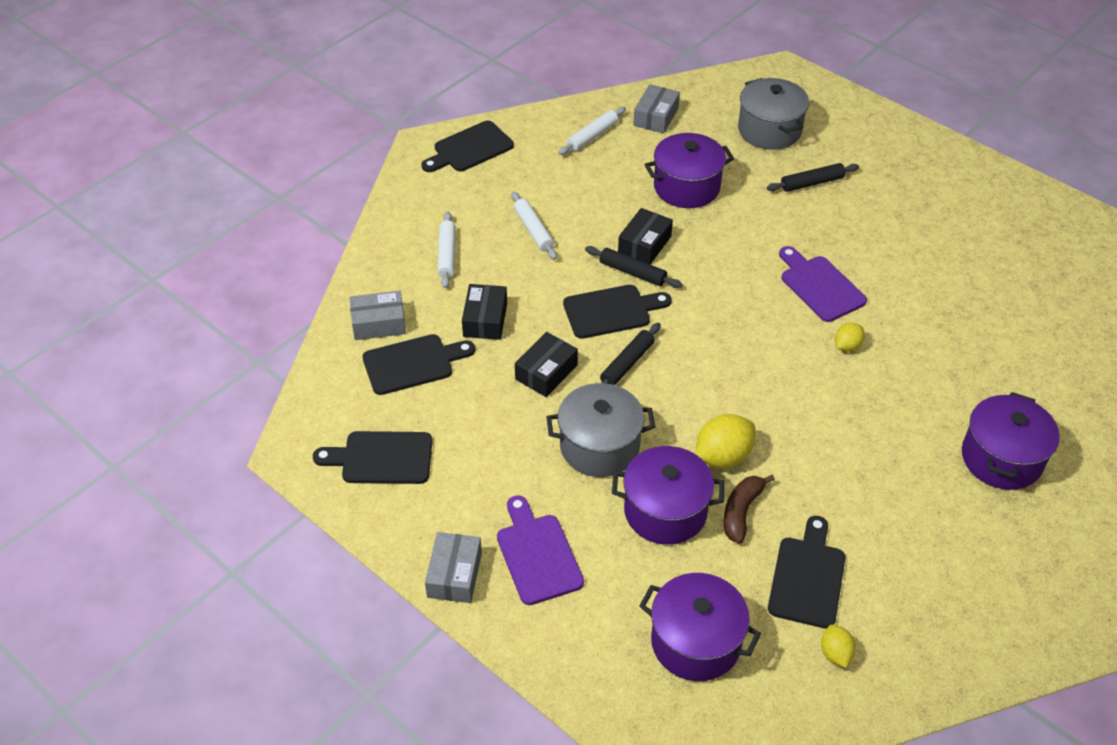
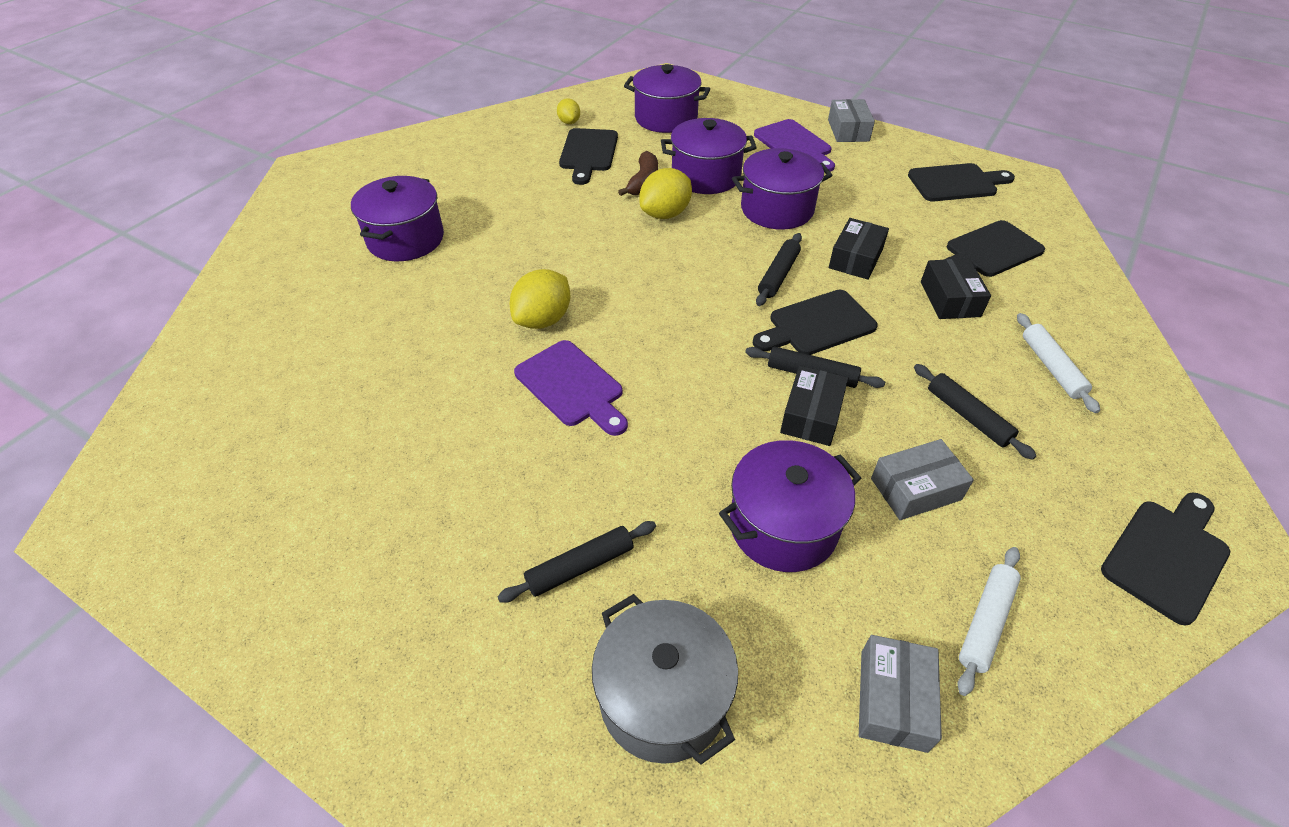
camera: 170 degrees right, 0 degrees up
grey box [349,291,406,340] -> grey box moved to [871,439,974,520]
white rolling pin [511,192,557,260] -> black rolling pin [914,364,1037,460]
grey pot [546,383,655,477] -> purple pot [732,148,833,230]
yellow lemon [835,323,865,352] -> yellow lemon [510,269,570,329], size x1.75

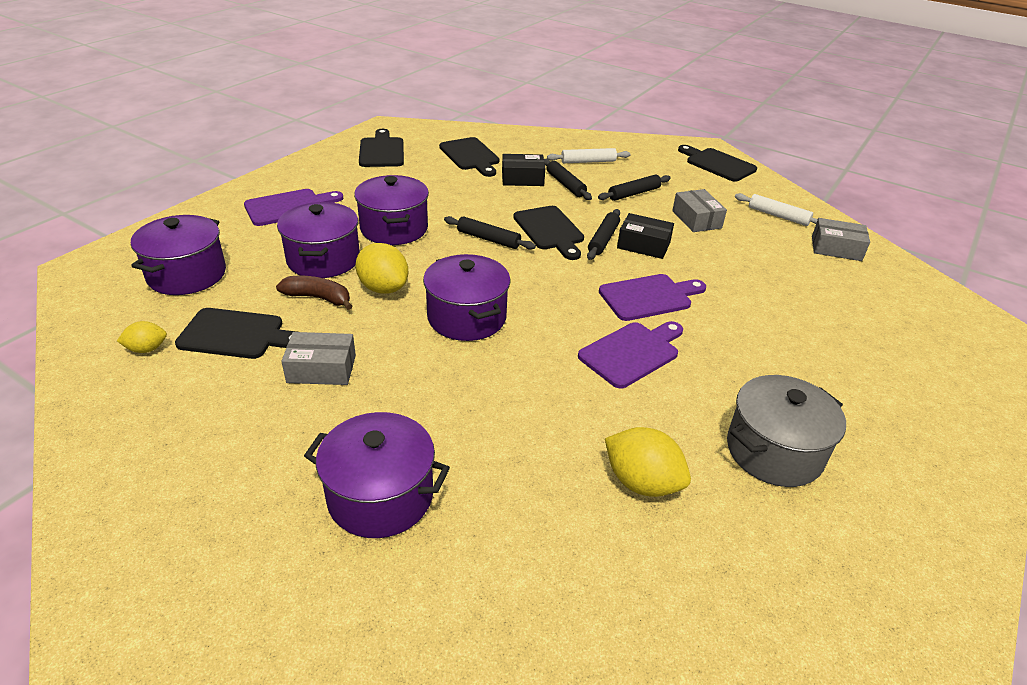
camera: 90 degrees left, 10 degrees down
black rolling pin [497,521,656,603] -> black rolling pin moved to [544,159,592,200]
yellow lemon [510,269,570,329] -> yellow lemon moved to [605,427,691,497]
grey pot [592,594,738,764] -> grey pot moved to [727,375,846,487]
purple pot [719,440,861,572] -> purple pot moved to [423,254,511,341]
grey box [828,99,875,142] -> grey box moved to [281,332,356,385]
black box [829,218,889,280] -> none
none -> purple cutting board [599,274,706,321]

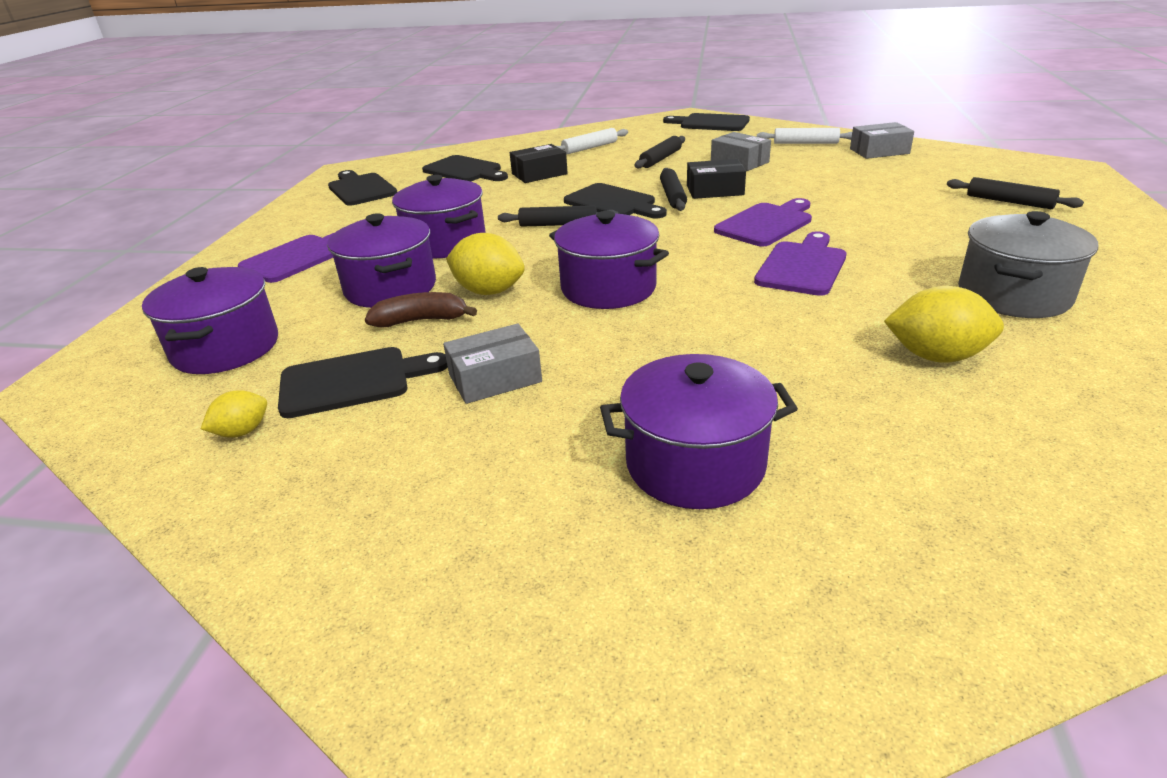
camera: 20 degrees left, 5 degrees down
black rolling pin [544,159,592,200] -> black rolling pin moved to [947,177,1084,209]

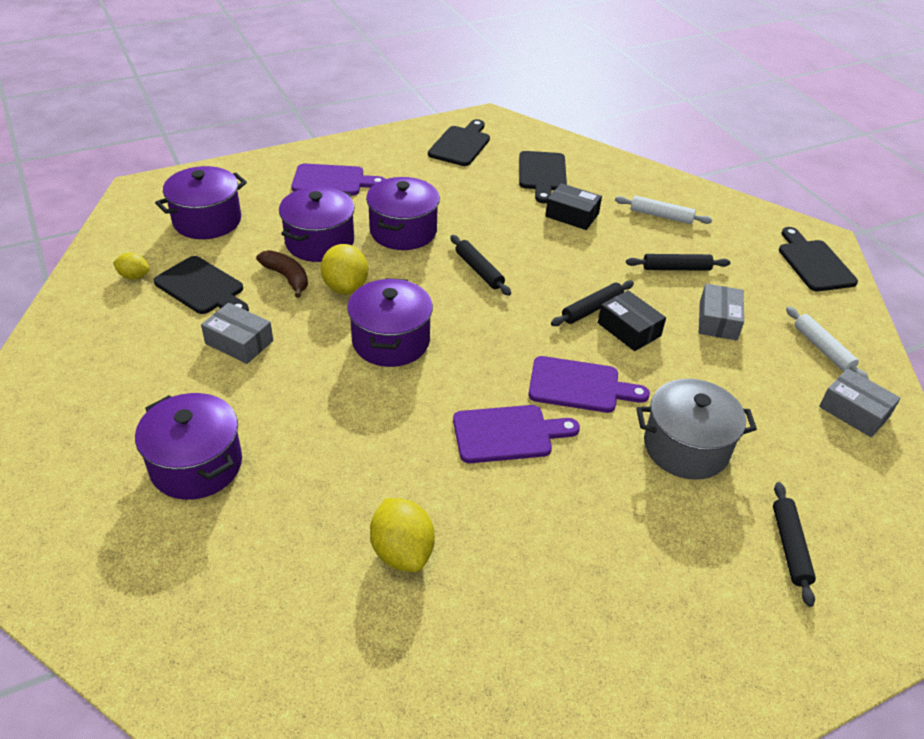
camera: 50 degrees right, 10 degrees up
black cutting board [564,183,667,218] -> none
grey pot [958,211,1098,318] -> grey pot moved to [636,379,757,480]

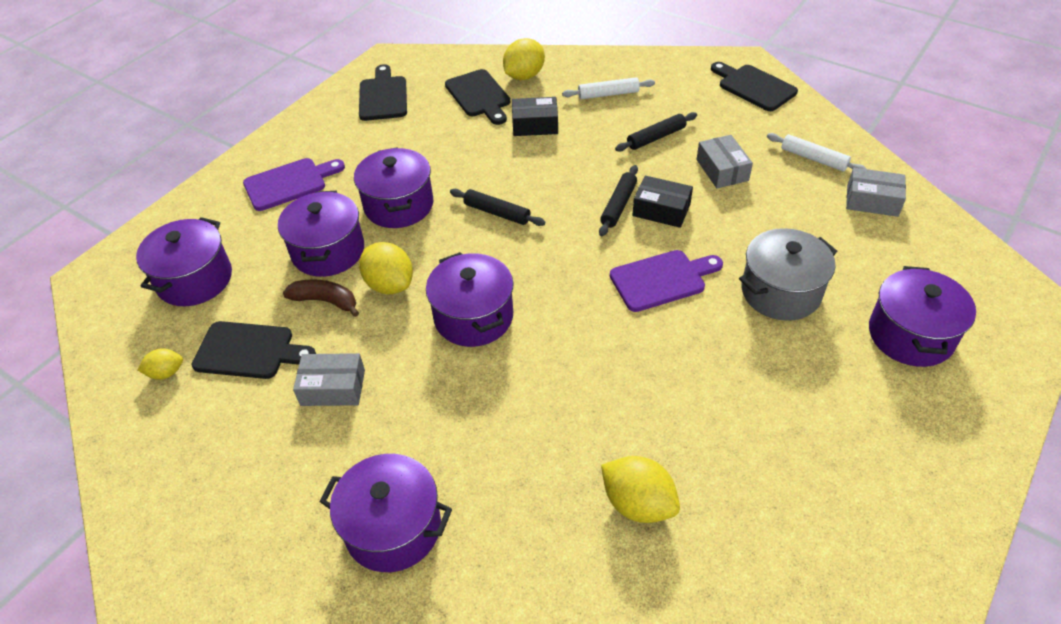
camera: 25 degrees left, 5 degrees up
purple cutting board [453,405,580,463] -> none
black rolling pin [773,482,816,607] -> purple pot [869,266,976,367]
none -> yellow lemon [503,38,545,80]

